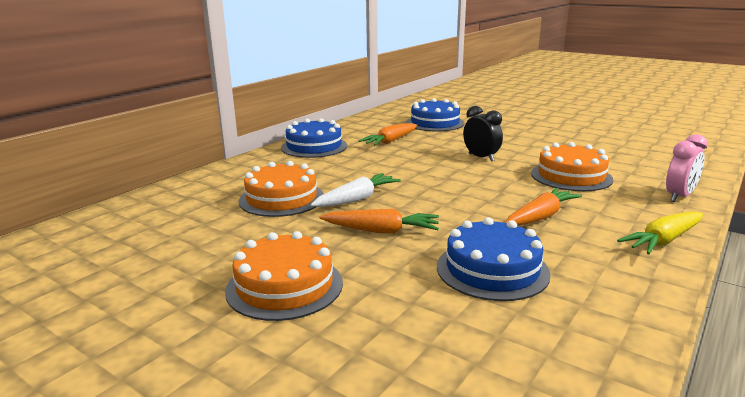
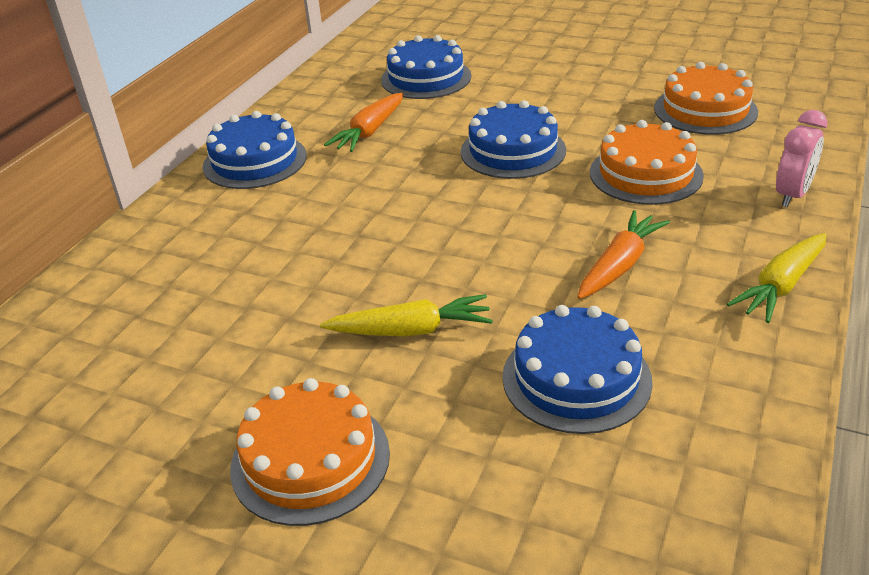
camera: 10 degrees left, 15 degrees up
orange cake [239,161,324,217] -> orange cake moved to [654,62,758,135]
white carrot [311,173,401,207] -> none
orange carrot [320,209,439,234] -> yellow carrot [320,294,493,336]
black clock [463,106,503,162] -> blue cake [461,100,566,179]

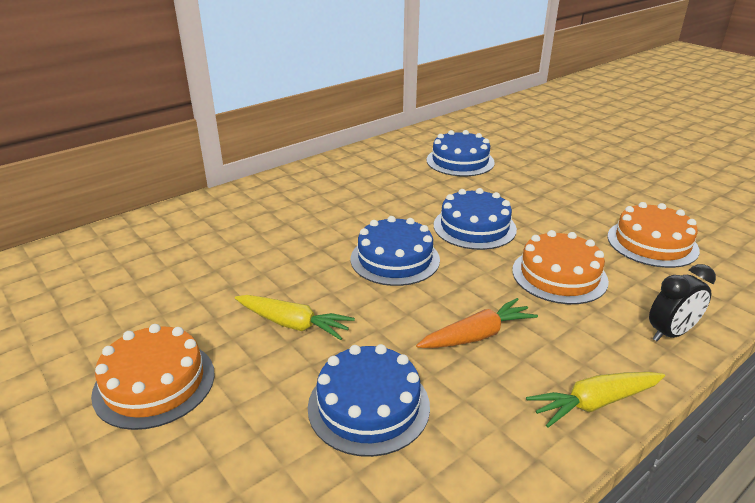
camera: 25 degrees right, 5 degrees down
blue cake [203,111,307,189] -> blue cake moved to [350,216,440,286]
orange carrot [324,93,403,152] -> none
pink clock [776,110,828,207] -> black clock [649,264,716,341]

